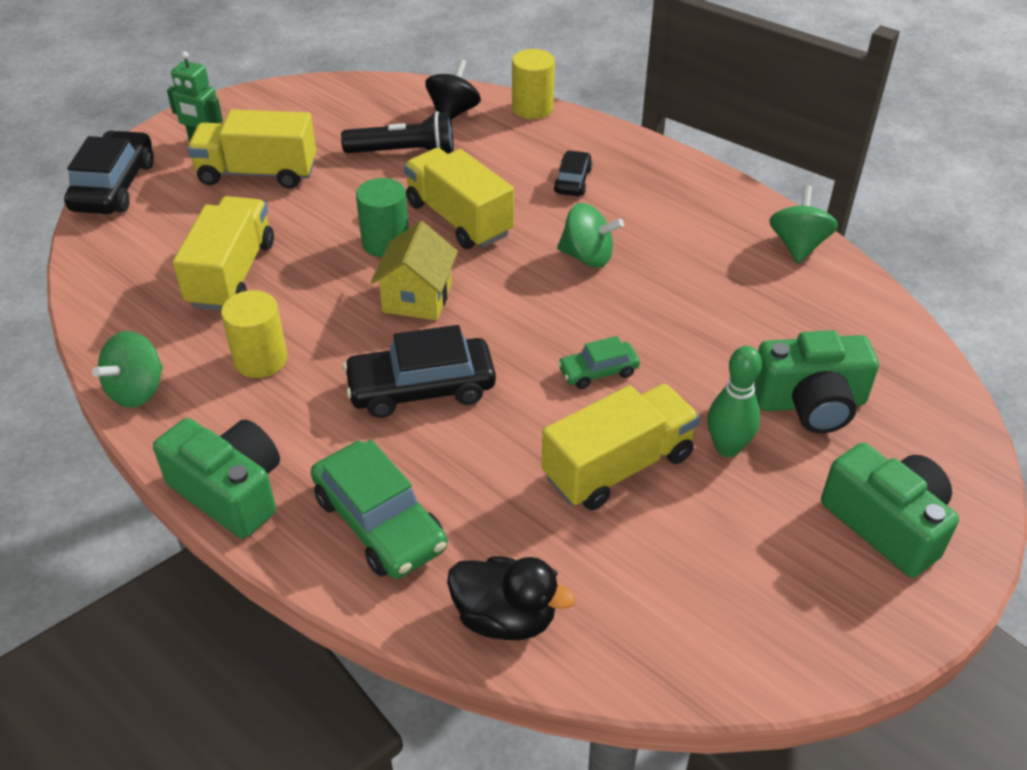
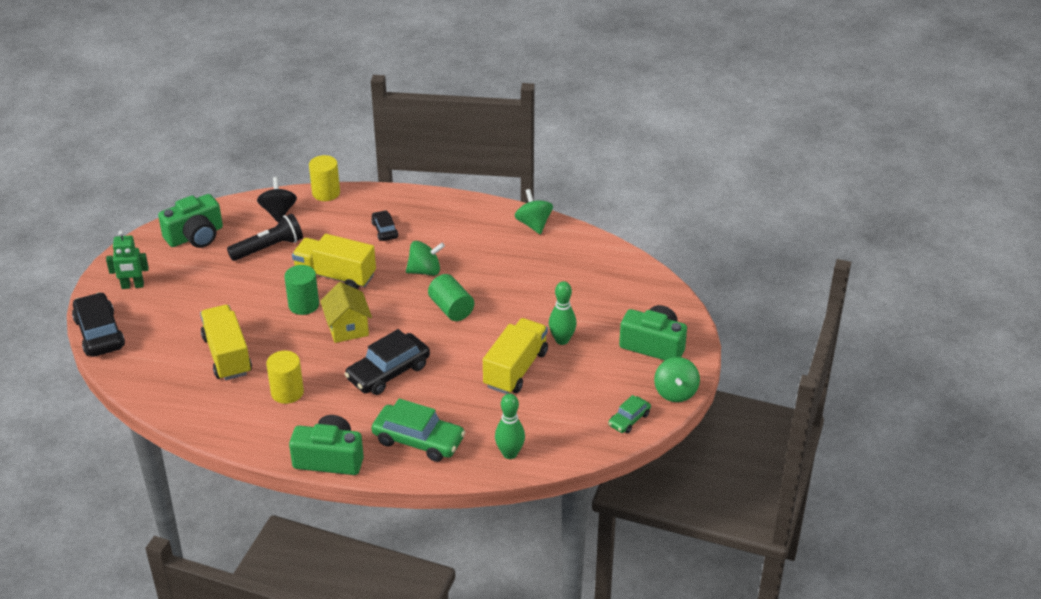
camera: 30 degrees left, 5 degrees down
green spinning top [92,331,163,408] -> green spinning top moved to [654,357,700,402]
yellow truck [187,109,316,189] -> none
black duck [447,556,575,640] -> green bowling pin [495,393,525,459]
green car [558,336,640,389] -> green car moved to [608,395,651,433]
green camera [754,330,879,433] -> green camera moved to [158,194,223,248]
none -> green cylinder [428,274,474,321]

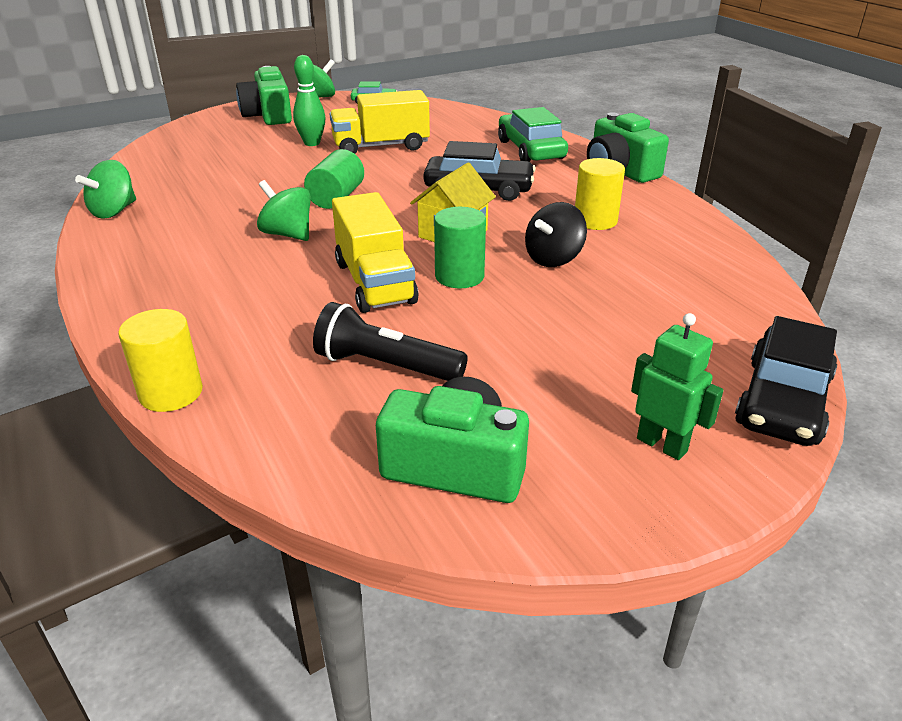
camera: 130 degrees left, 5 degrees down
yellow truck [200,305,252,381] -> none
black spinning top [257,177,297,223] -> black spinning top moved to [525,202,587,267]
black car [371,210,398,241] -> none
green bowling pin [495,393,525,459] -> none

